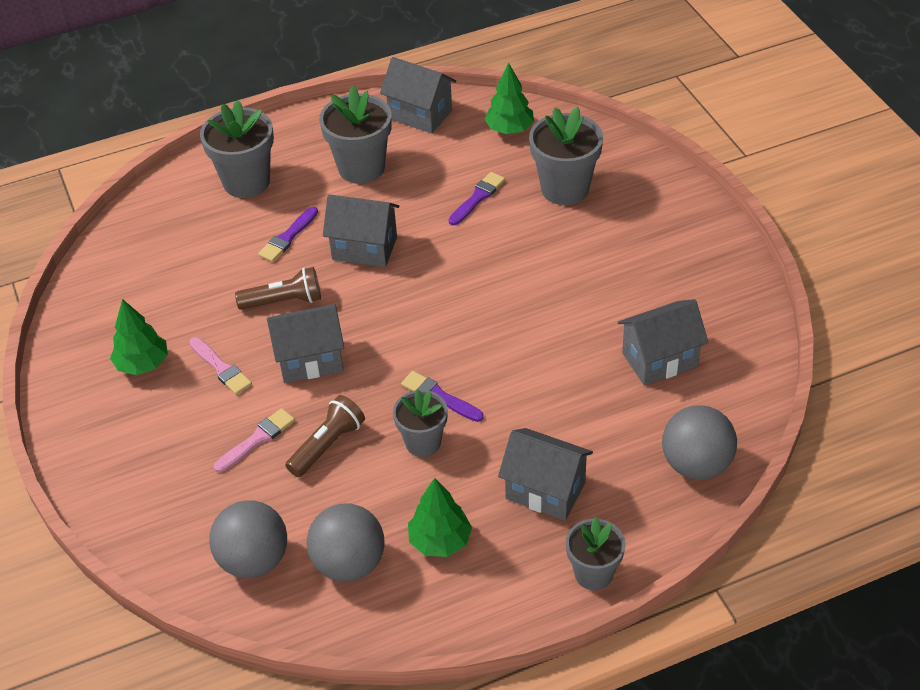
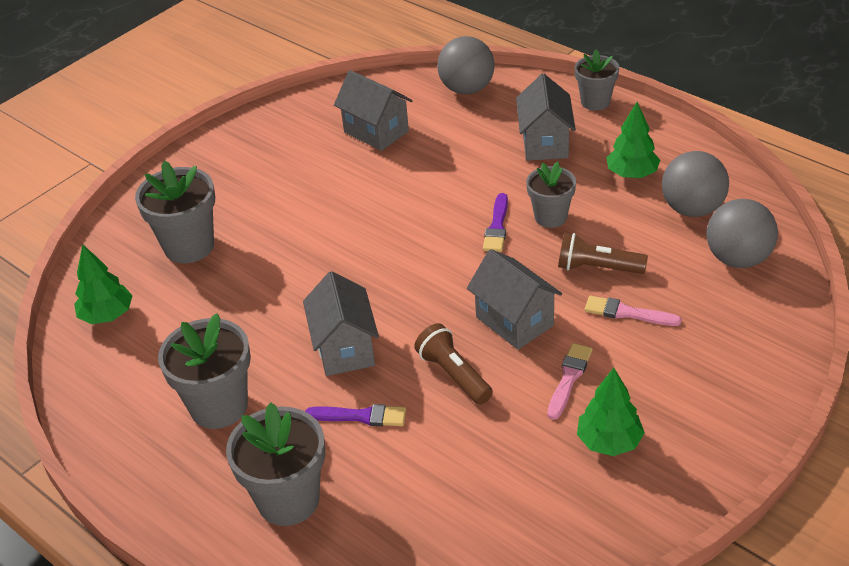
camera: 115 degrees left, 5 degrees down
grey house [380,57,456,133] -> none
purple brush [449,172,505,225] -> none

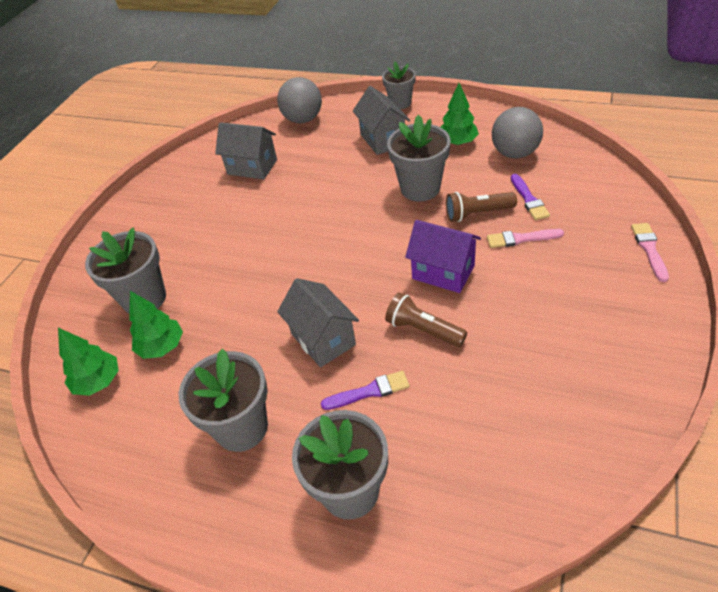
camera: 20 degrees left, 5 degrees up
grey house [467,249,562,350] -> purple house [405,220,481,293]
purple brush [483,193,508,252] -> purple brush moved to [511,174,550,220]
grey flower pot [526,162,576,228] -> grey flower pot [387,115,451,201], size x1.56
pink brush [548,343,593,420] -> pink brush moved to [631,223,669,282]
green tree [577,368,645,456] -> green tree moved to [129,291,183,359]
grey ball [706,199,778,268] -> none

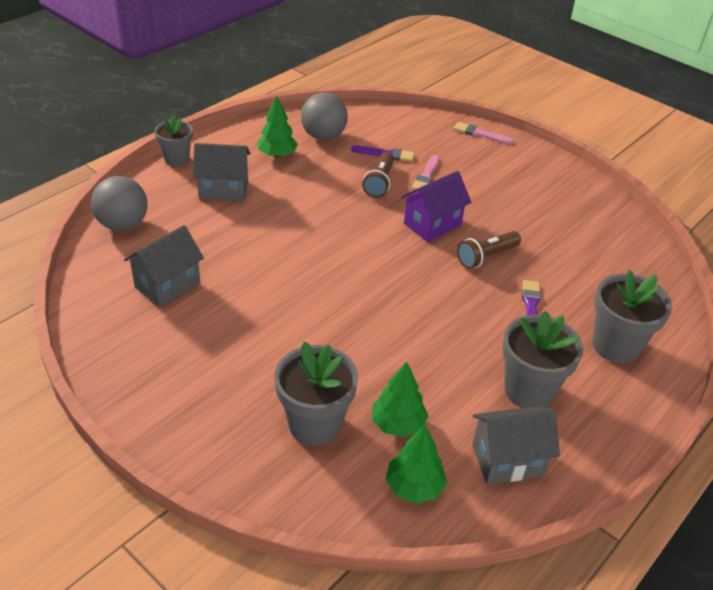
camera: 75 degrees left, 5 degrees down
grey house [277,278,359,368] -> grey house moved to [472,406,560,484]
grey flower pot [387,115,451,201] -> none

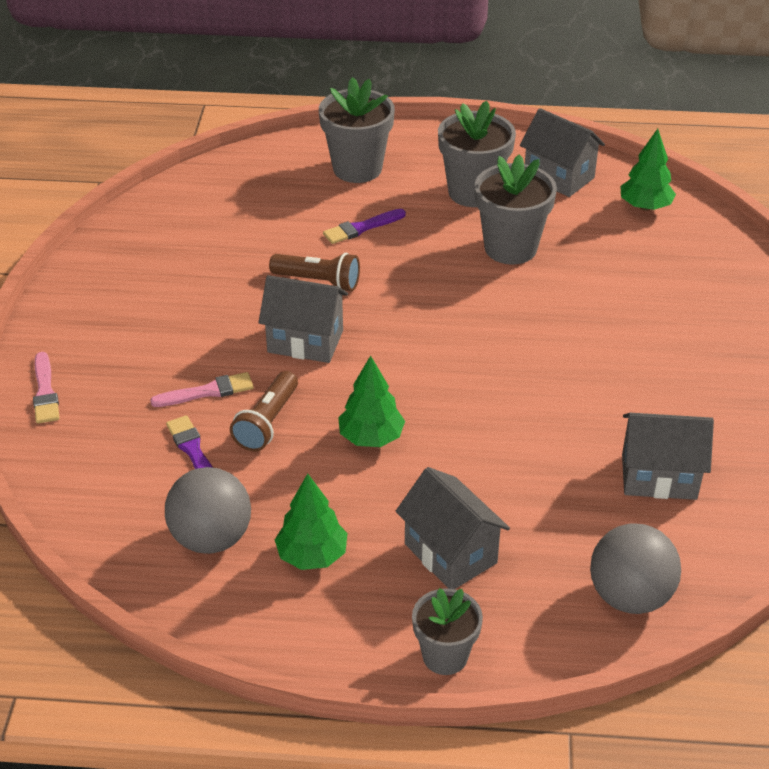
camera: 125 degrees left, 0 degrees up
grey flower pot [275,342,358,446] -> grey flower pot moved to [474,154,557,265]
brown flashlight [362,152,394,198] -> brown flashlight turned 135 degrees clockwise [230,371,298,451]
green tree [372,362,428,437] -> green tree moved to [338,356,405,447]
purple house [401,171,471,242] -> grey house [259,275,348,363]

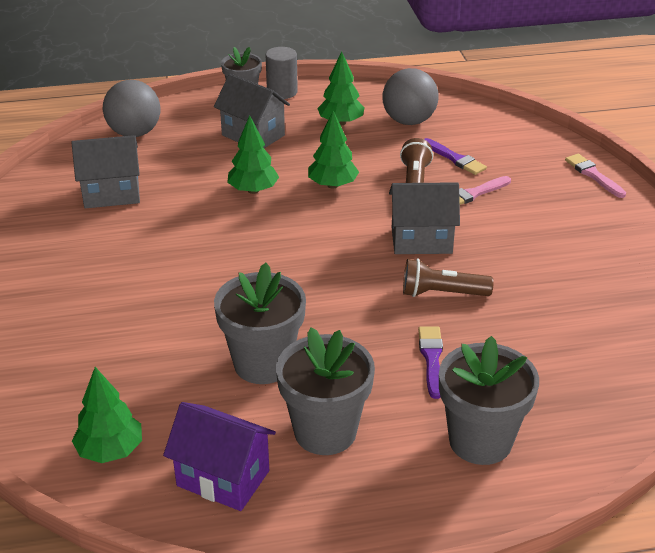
camera: 165 degrees right, 5 degrees down
purple brush [323,209,406,244] -> purple brush turned 45 degrees counterclockwise [418,327,443,399]
grey house [520,108,605,197] -> purple house [163,402,276,511]
none -> green tree [227,115,279,194]
none -> grey cylinder [265,47,298,99]

